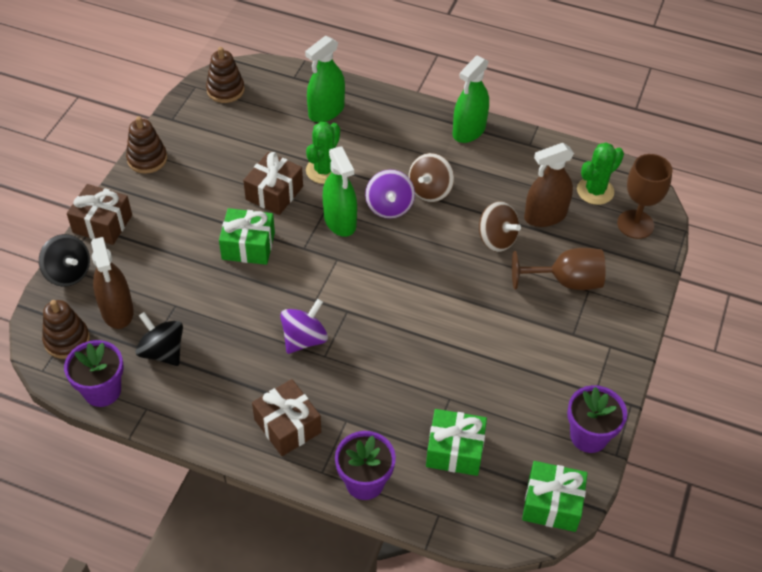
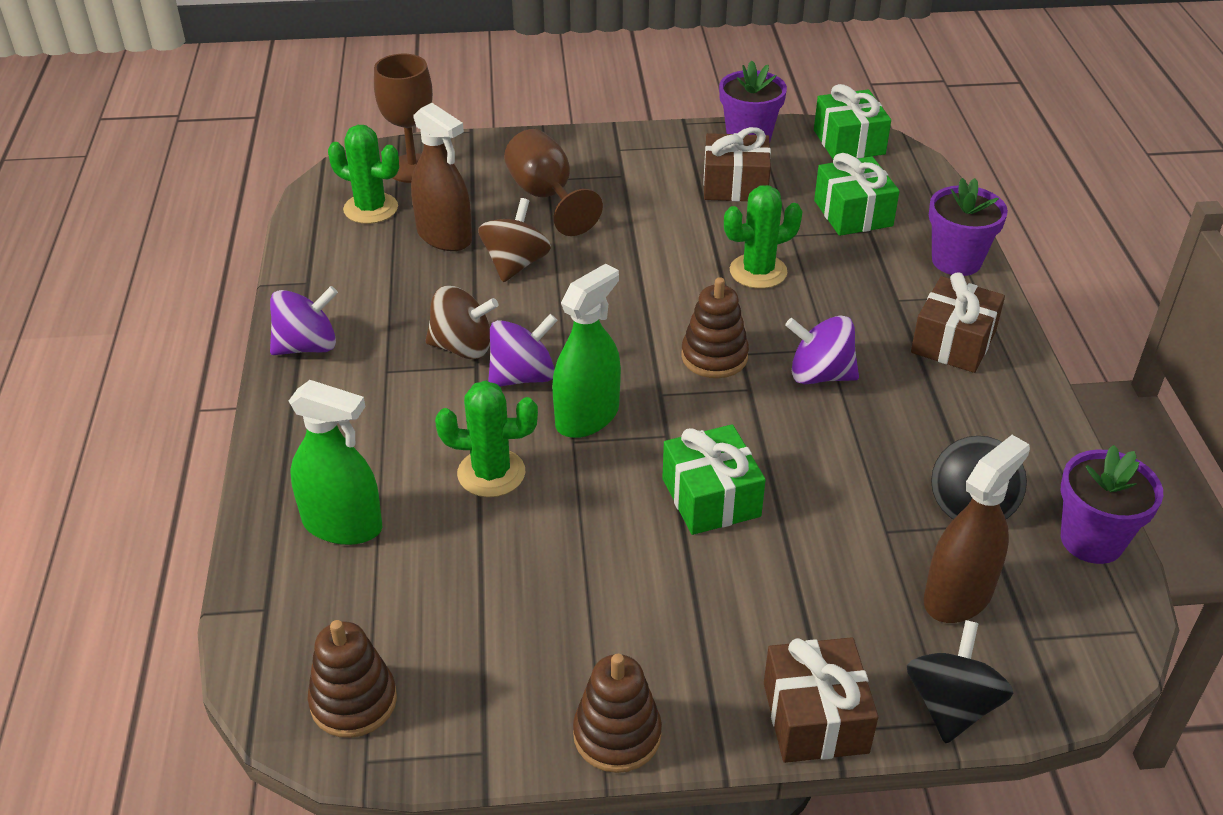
camera: 115 degrees left, 10 degrees down
brown stacking toy [42,300,90,359] -> brown stacking toy moved to [681,277,749,378]
brown gift [243,152,303,215] -> brown gift moved to [703,127,771,201]
green spray bottle [453,56,489,143] -> purple spinning top [270,286,338,355]
none -> green cactus [724,185,803,289]

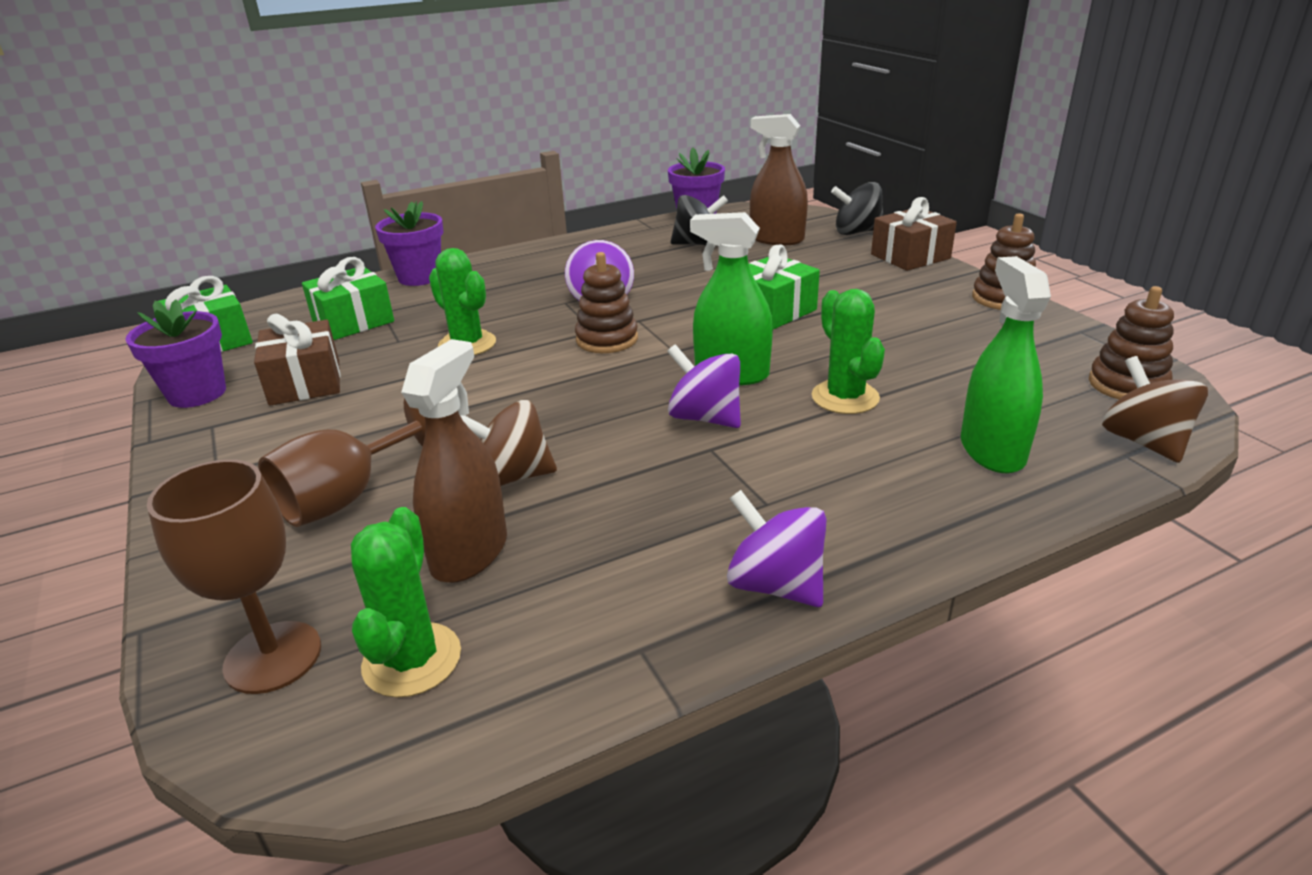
camera: 110 degrees left, 10 degrees down
brown spinning top [426,286,498,359] -> brown spinning top moved to [1102,356,1208,463]
brown gift [911,272,1005,373] -> none

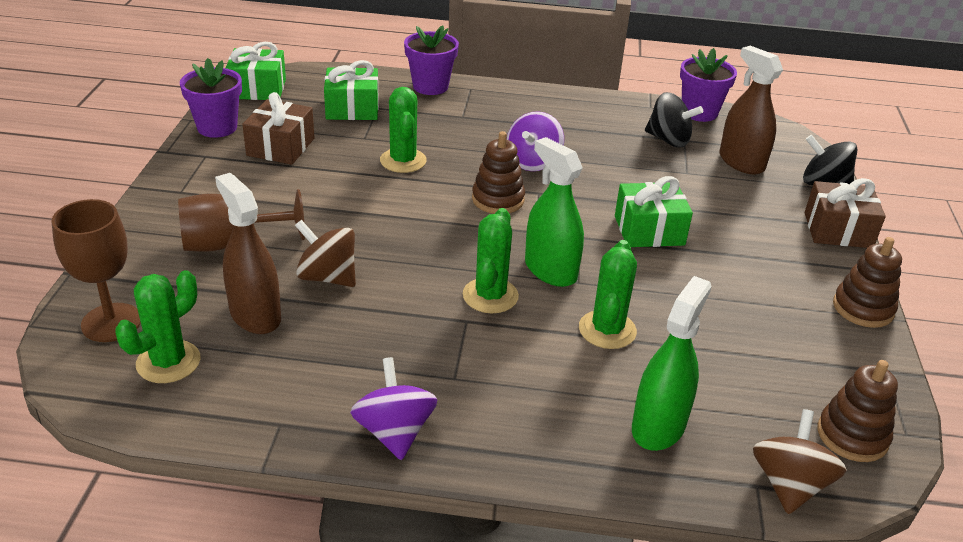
camera: 30 degrees right, 5 degrees up
brown spray bottle [401,339,507,583] -> brown spray bottle turned 90 degrees counterclockwise [215,173,281,334]
purple spinning top [667,344,741,428] -> green cactus [463,208,519,313]

